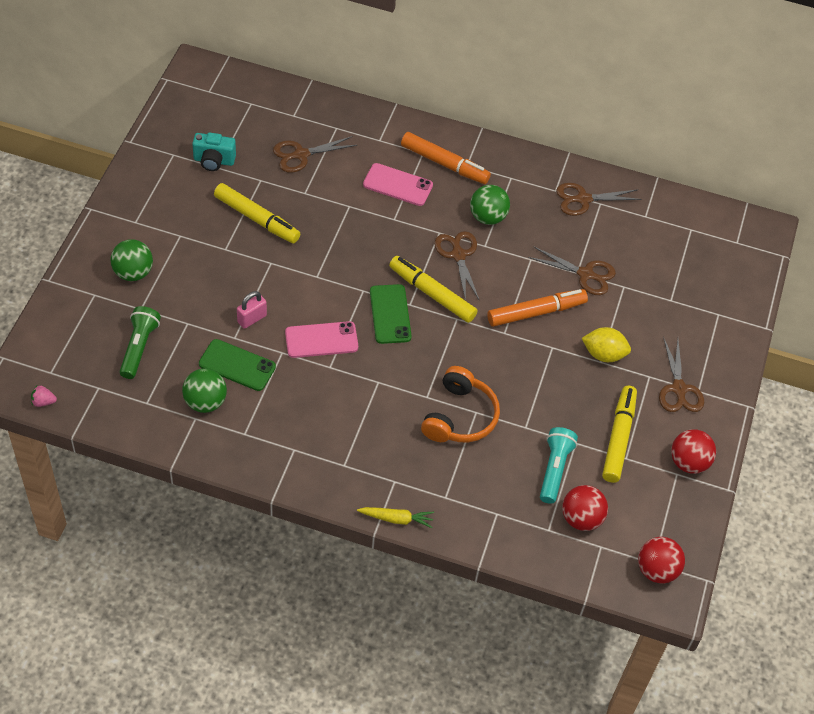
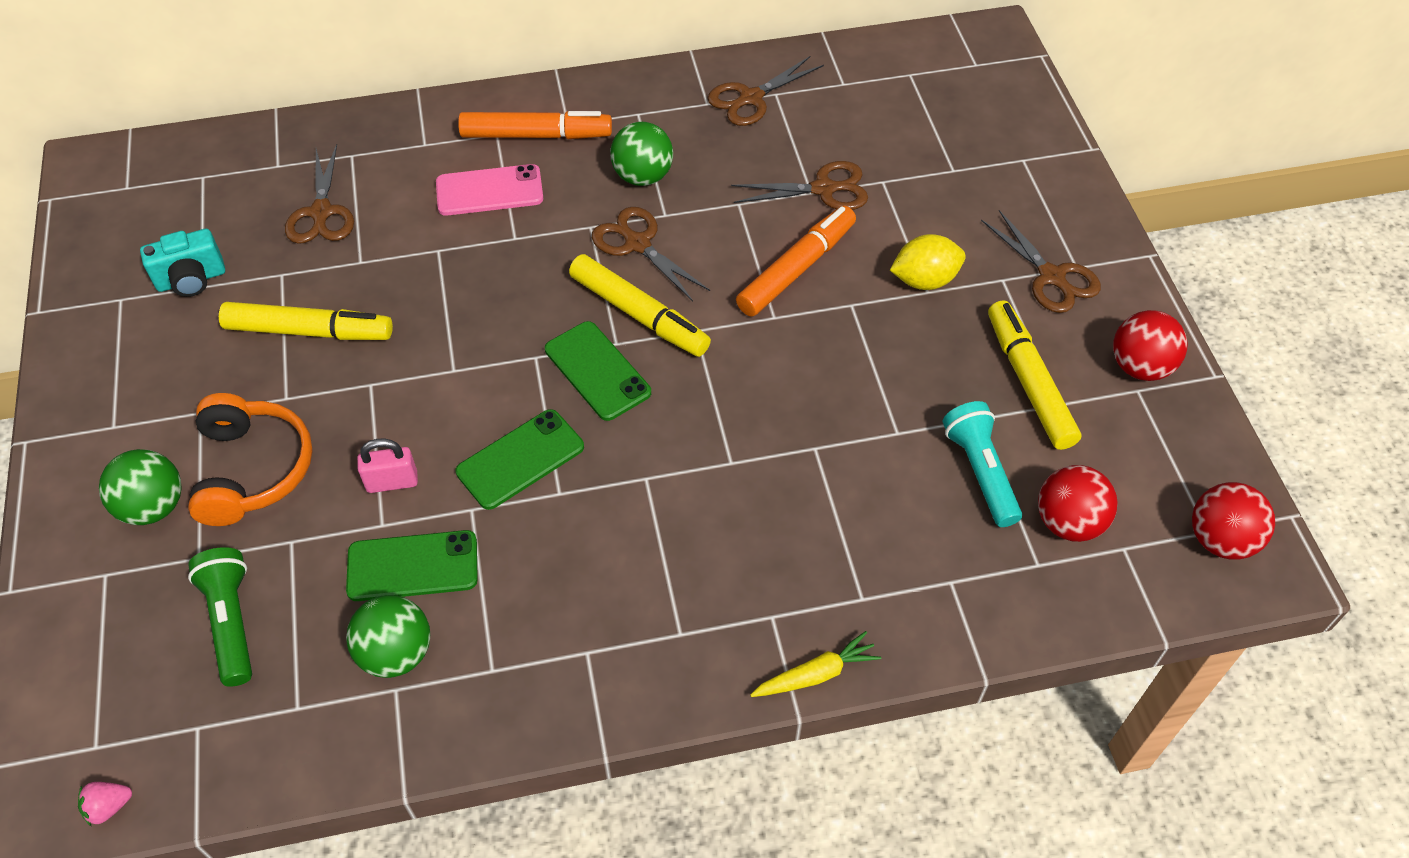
camera: 25 degrees left, 0 degrees up
pink padlock [237,291,267,329] -> pink padlock turned 60 degrees clockwise [357,439,418,493]
brown scissors [273,136,357,173] -> brown scissors turned 45 degrees counterclockwise [285,144,354,244]
pink phone [285,321,358,358] -> green phone [456,409,584,510]
yellow marker [389,256,478,323] -> yellow marker turned 150 degrees counterclockwise [569,254,711,357]
orange headphones [421,366,500,442] -> orange headphones moved to [188,393,313,526]

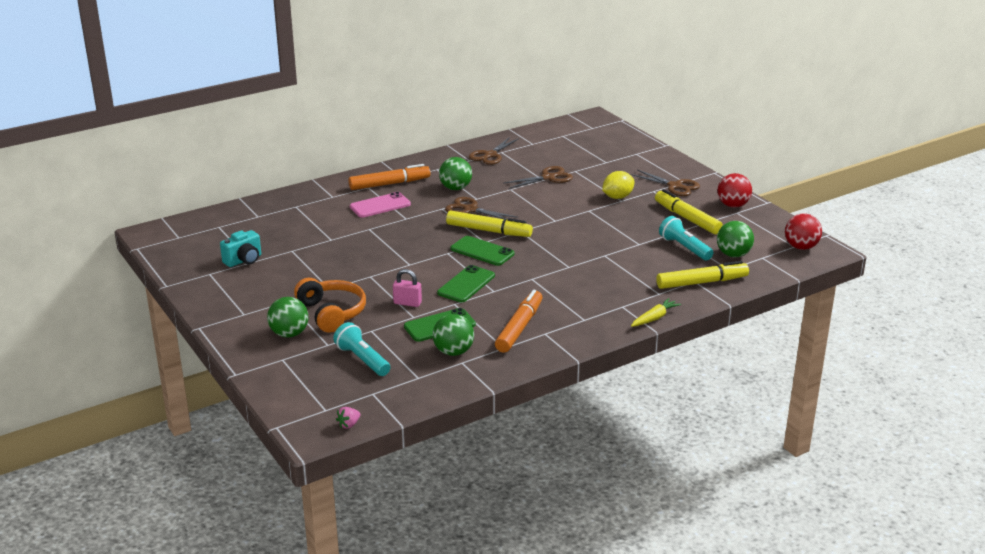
camera: 20 degrees left, 25 degrees down
green flashlight [188,547,252,687] -> turquoise flashlight [333,322,390,376]
yellow marker [219,302,393,340] -> yellow marker moved to [656,261,749,289]
brown scissors [285,144,354,244] -> none
pink padlock [357,439,418,493] -> pink padlock turned 45 degrees clockwise [393,269,422,307]
orange marker [736,206,856,317] -> orange marker moved to [495,290,542,353]
red ball [1038,465,1118,542] -> green ball [717,221,754,257]

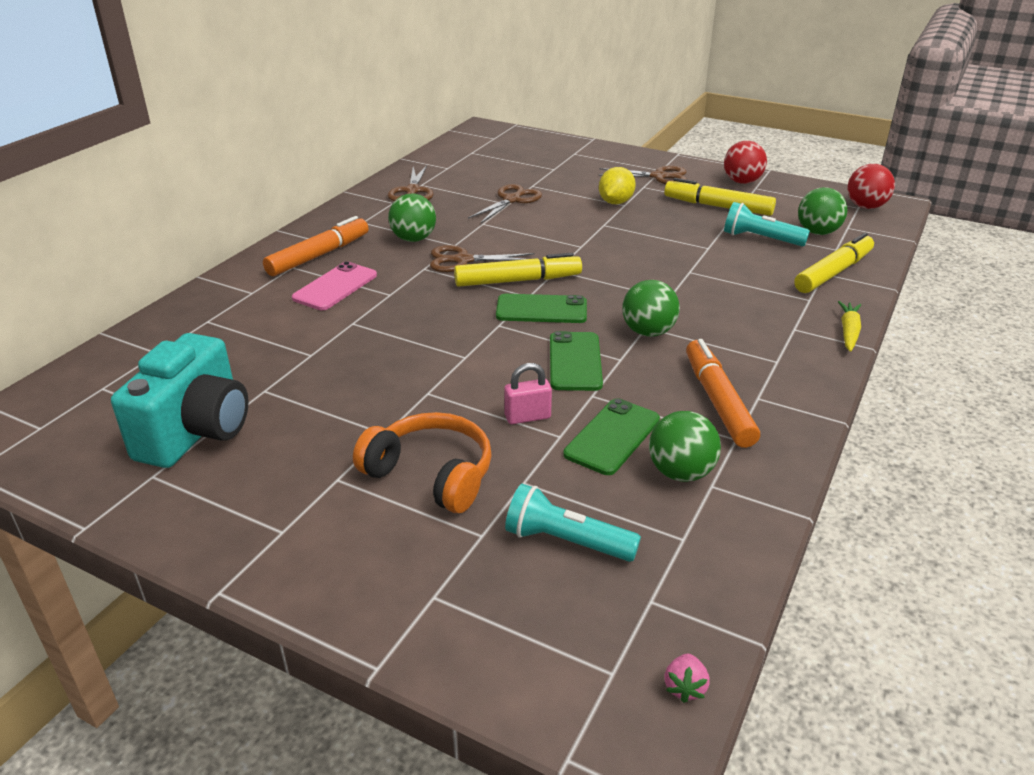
camera: 30 degrees left, 5 degrees up
turquoise camera [220,230,261,267] -> turquoise camera [111,333,248,468], size x1.78
green ball [267,297,308,338] -> green ball moved to [622,280,680,337]

